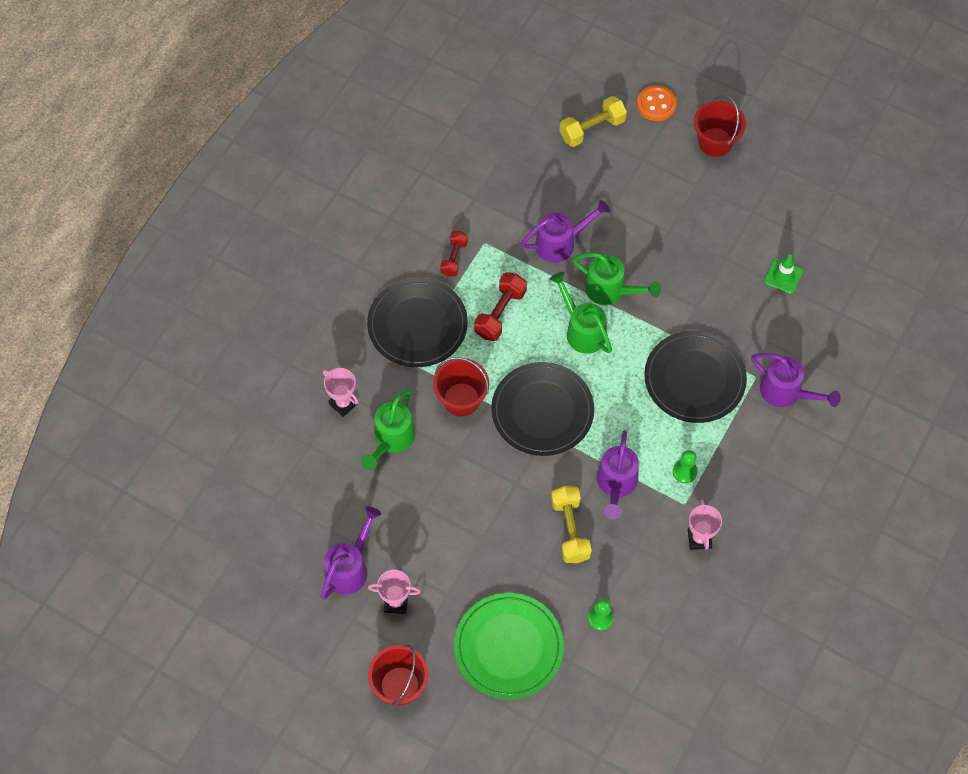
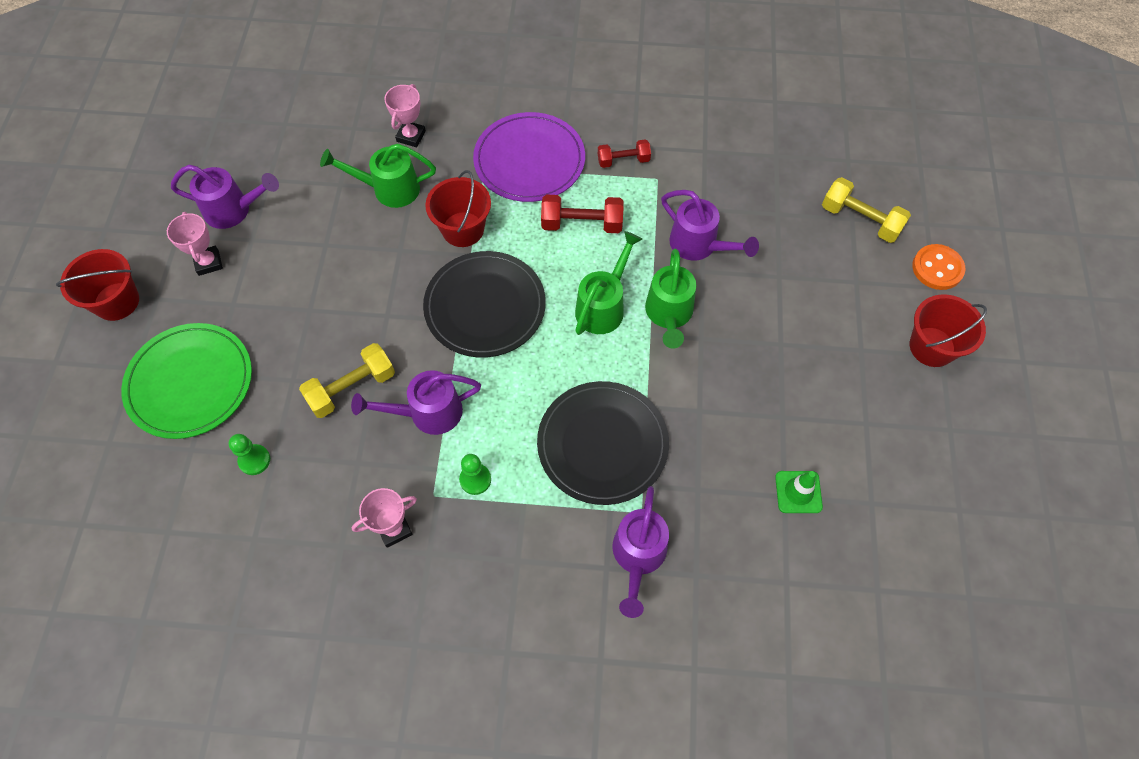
camera: 65 degrees right, 0 degrees up
black plate [367,278,468,367] -> purple plate [473,112,585,202]

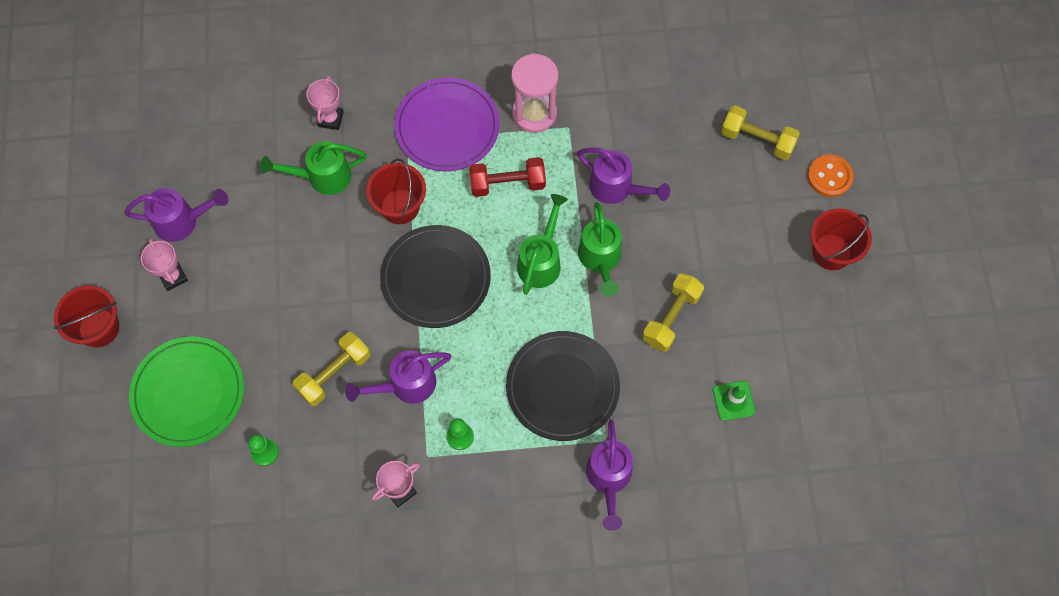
camera: 10 degrees left, 5 degrees up
red dumbbell [598,139,651,168] -> pink hourglass [511,53,558,133]
none -> yellow dumbbell [642,273,704,352]

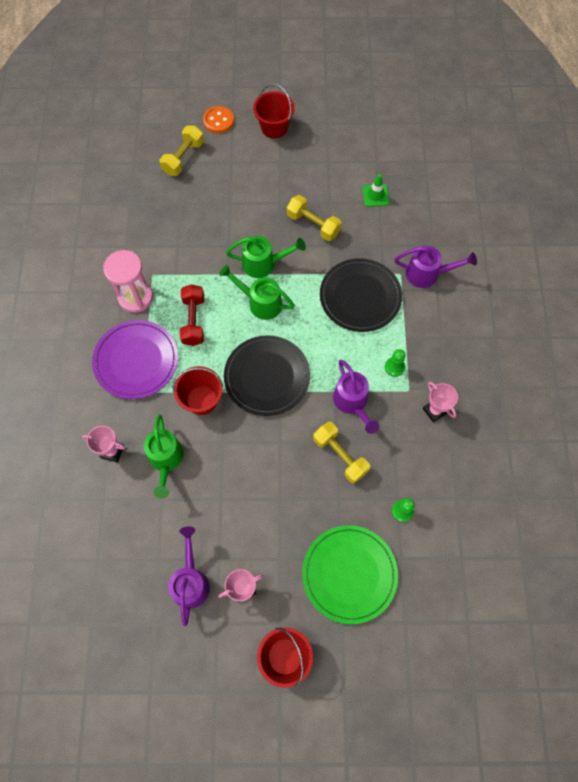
camera: 85 degrees left, 0 degrees up
purple watering can [577,148,670,204] -> none

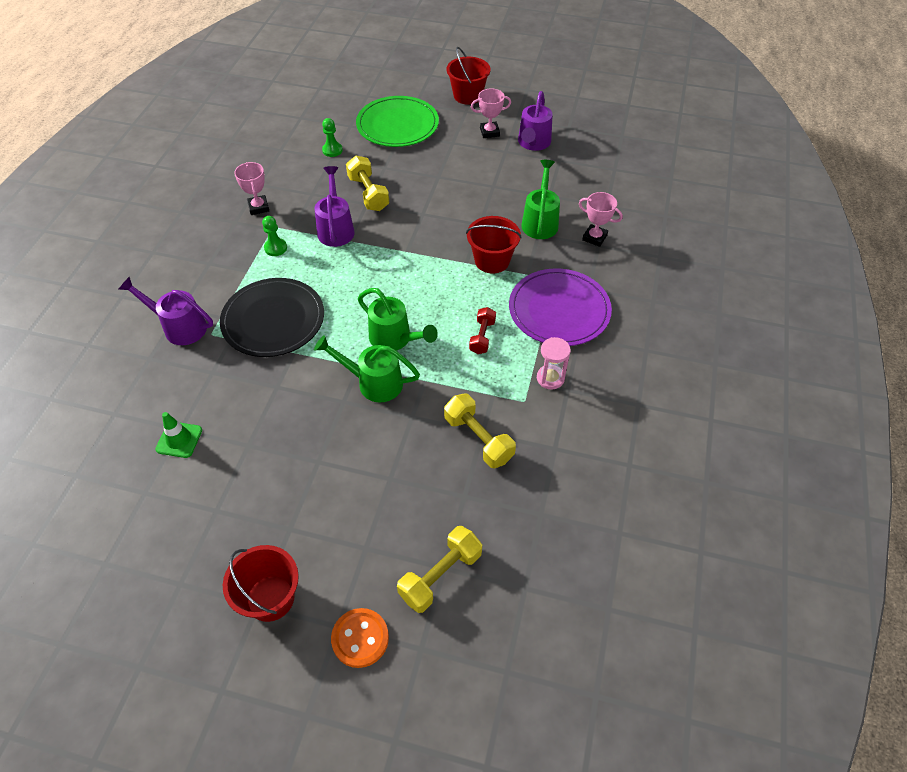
camera: 165 degrees left, 15 degrees down
pink hourglass [103,250,153,313] -> pink hourglass [537,337,571,390], size x0.60
red dumbbell [180,284,204,346] -> red dumbbell [469,307,496,354], size x0.66
black plate [224,335,310,416] -> none
yellow dumbbell [287,195,342,241] -> yellow dumbbell moved to [444,393,516,468]

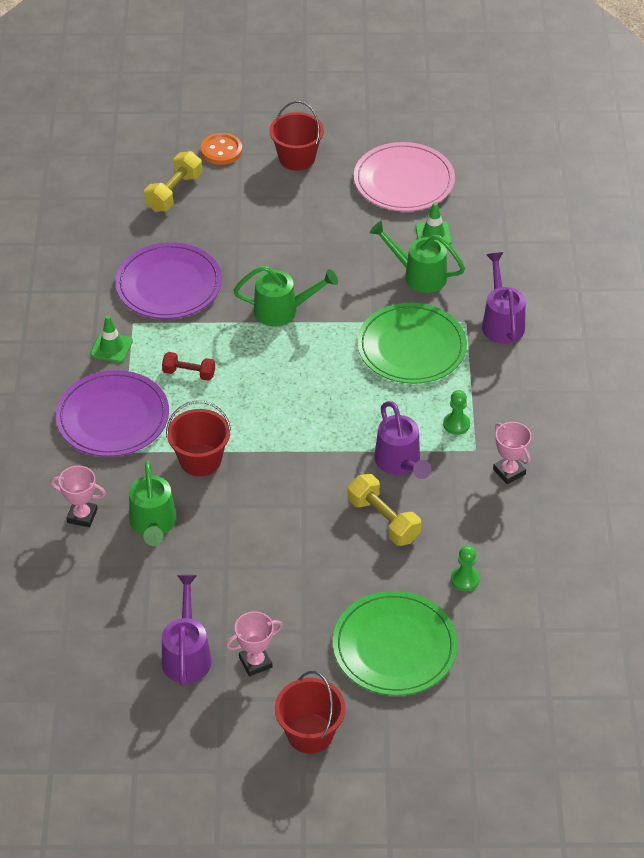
camera: 165 degrees right, 5 degrees down
purple watering can [118,277,213,345] -> purple watering can turned 105 degrees counterclockwise [482,252,526,344]
black plate [220,278,324,357] -> green plate [357,303,467,384]
green watering can [358,288,438,351] -> green watering can moved to [369,221,465,293]
yellow dumbbell [444,393,516,468] -> purple plate [115,242,222,319]
red dumbbell [469,307,496,354] -> red dumbbell turned 75 degrees counterclockwise [162,352,215,381]
pink hourglass [537,337,571,390] -> green traffic cone [90,315,133,363]
none -> pink plate [354,142,455,211]

